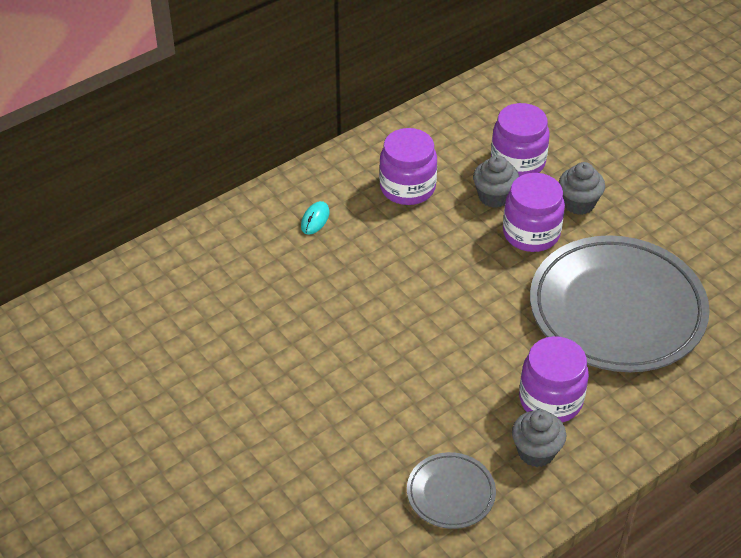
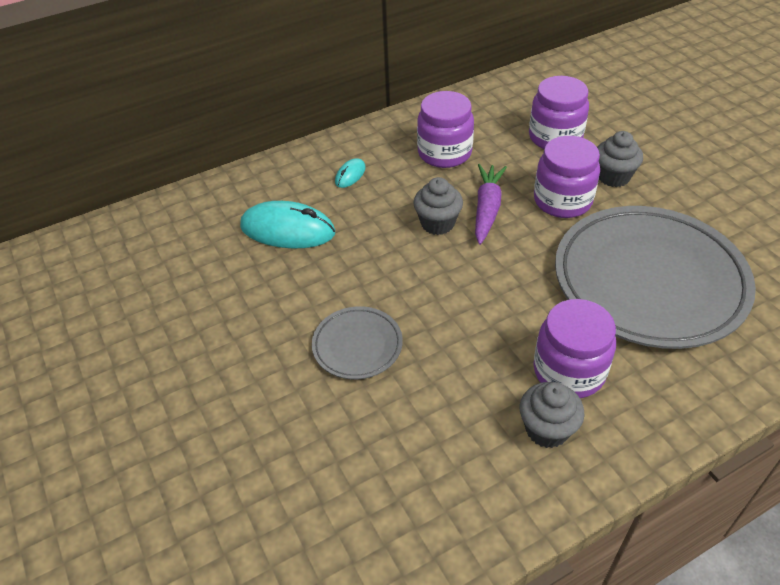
camera: 10 degrees right, 0 degrees up
grey plate [407,452,496,529] -> grey plate moved to [312,306,403,379]
grey cupcake [473,155,519,208] -> grey cupcake moved to [413,177,463,235]
none -> turquoise mouse [240,201,335,248]
none -> purple carrot [475,164,507,245]

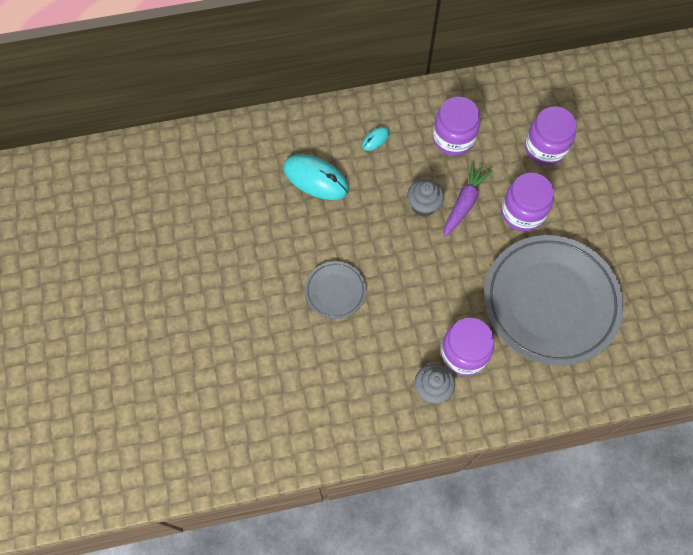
camera: 15 degrees right, 20 degrees up
grey cupcake [597,131,643,187] -> none

